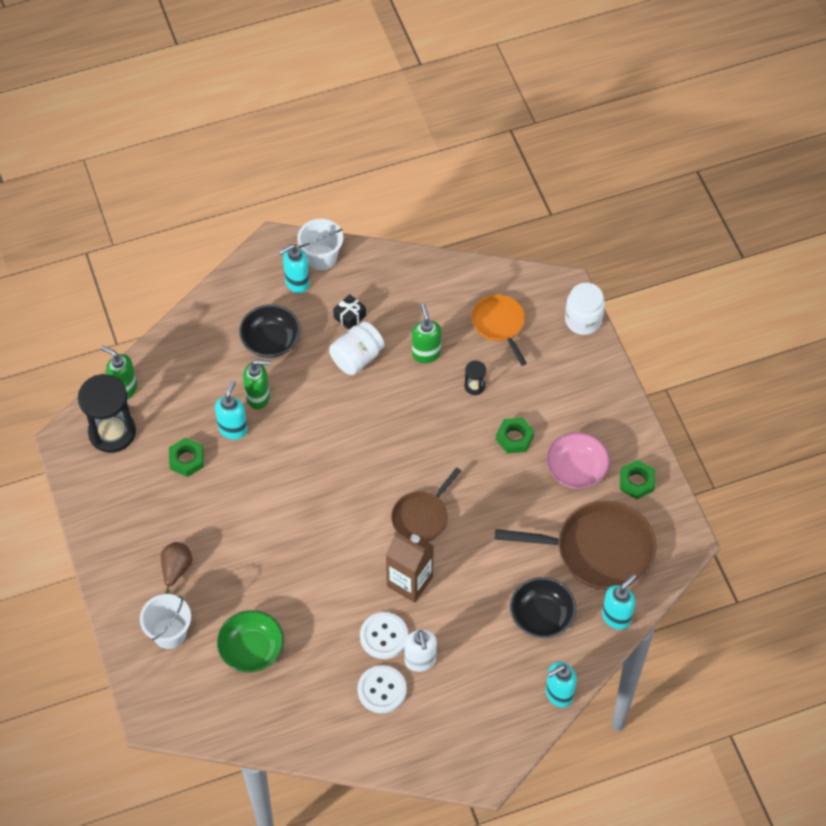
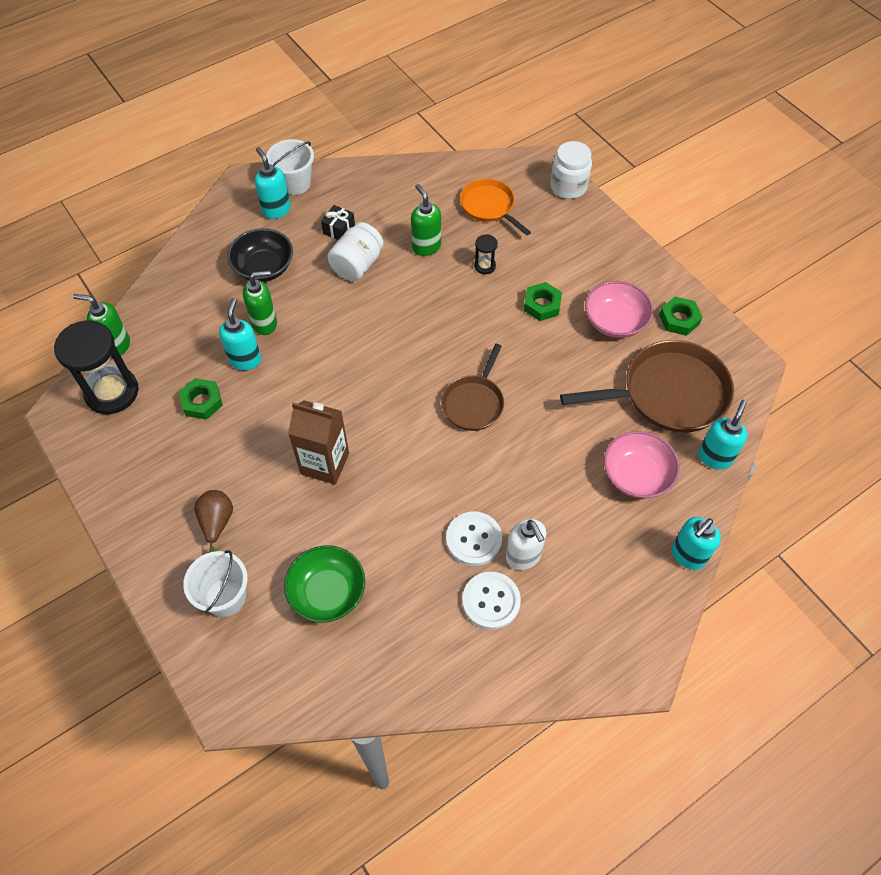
camera: 15 degrees left, 0 degrees up
turquoise soap dispenser [279,244,309,293] -> turquoise soap dispenser turned 105 degrees clockwise [255,147,291,219]
brown carton [386,529,434,603] -> brown carton moved to [288,400,349,485]
black bowl [510,577,576,638] -> pink bowl [604,431,680,498]

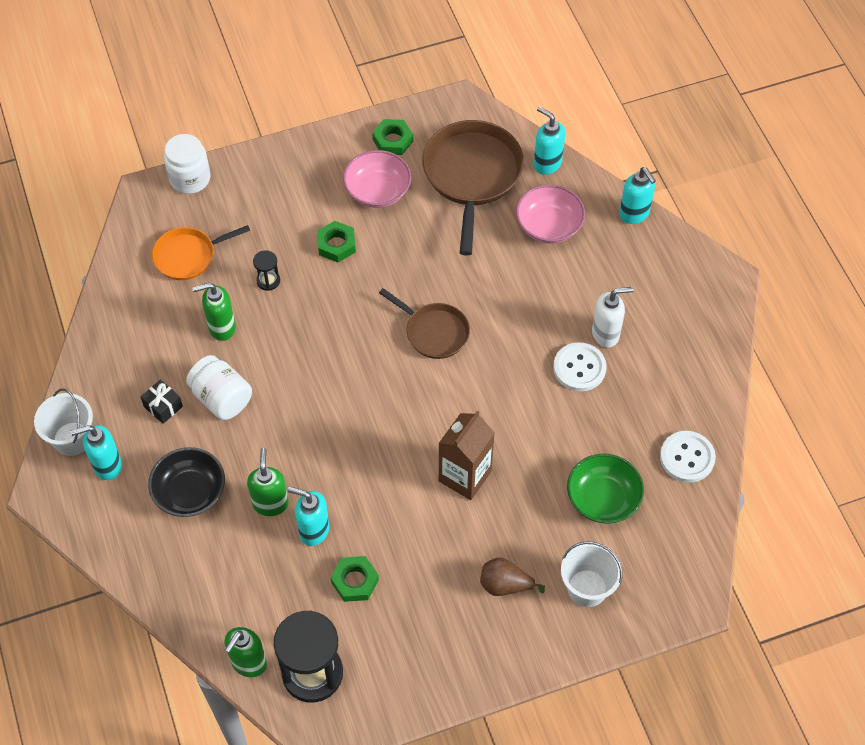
camera: 75 degrees left, 0 degrees up
white button [462,572,521,630] -> white button moved to [660,431,716,482]

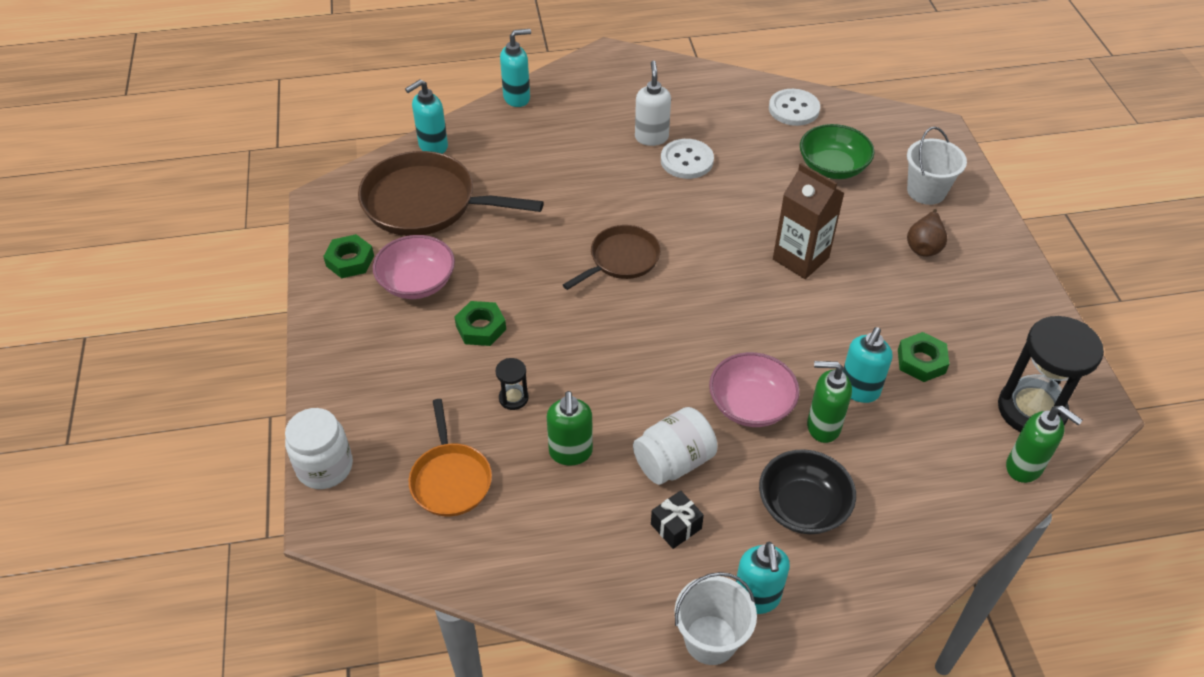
camera: 80 degrees left, 10 degrees down
pink bowl [516,185,585,243] -> pink bowl moved to [709,352,800,427]

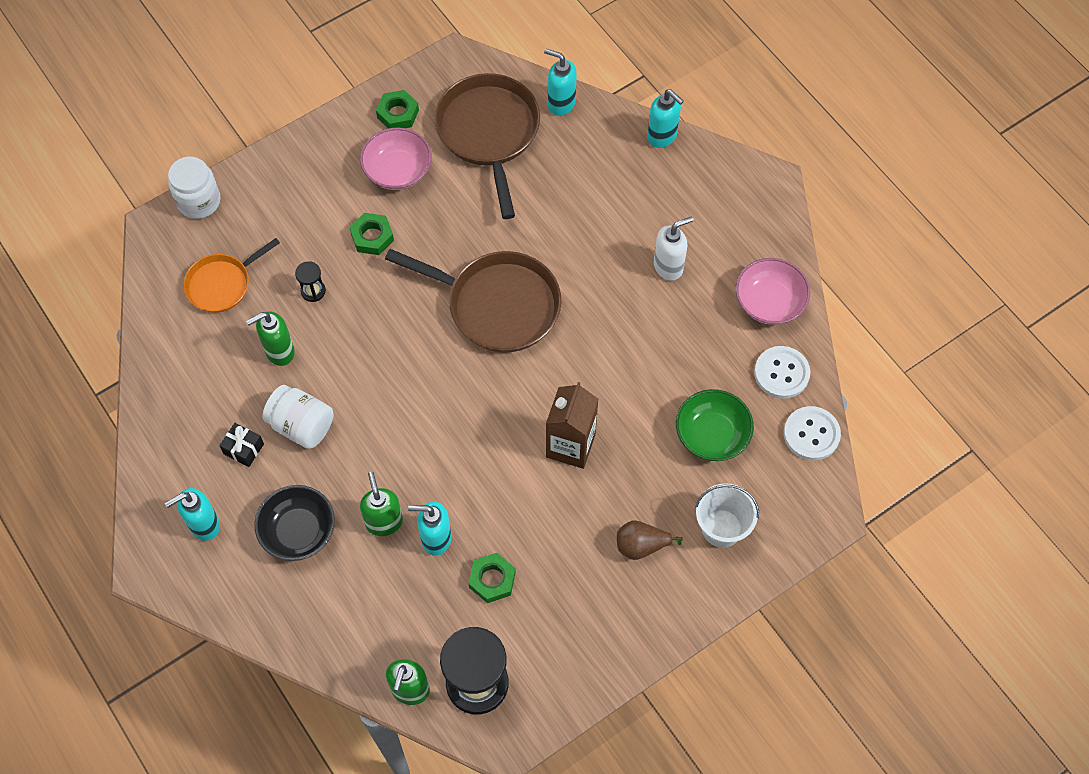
camera: 65 degrees right, 15 degrees up
brown pan [563,225,661,290] -> brown pan [385,249,562,353], size x1.70
white button [661,139,714,179] -> white button moved to [784,406,841,460]
white bucket [675,572,757,665] -> none
pink bowl [709,352,800,427] -> pink bowl moved to [735,258,810,325]

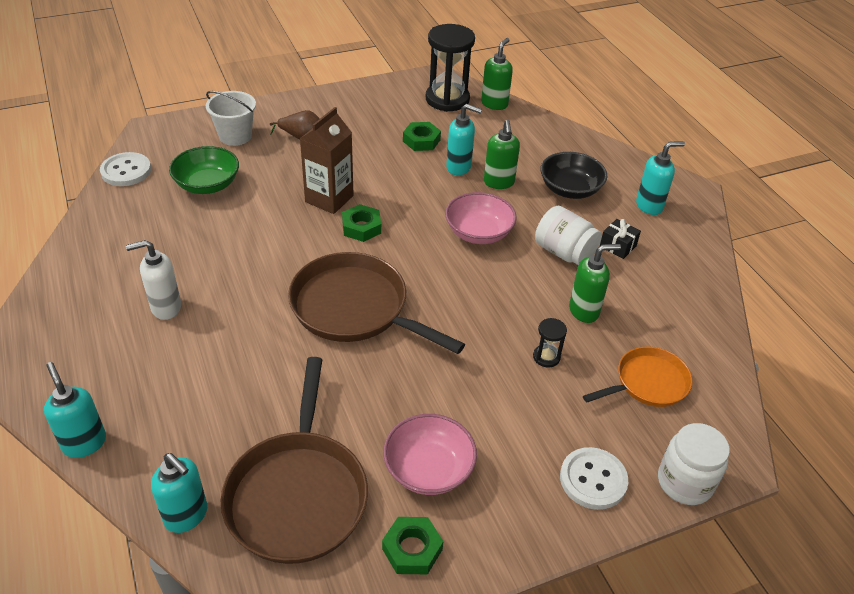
camera: 170 degrees left, 20 degrees down
green nut [349,213,394,255] -> green nut moved to [342,204,381,242]
pink bowl [735,258,810,325] -> pink bowl moved to [445,192,517,244]
white button [754,346,810,399] -> white button moved to [560,447,628,510]

